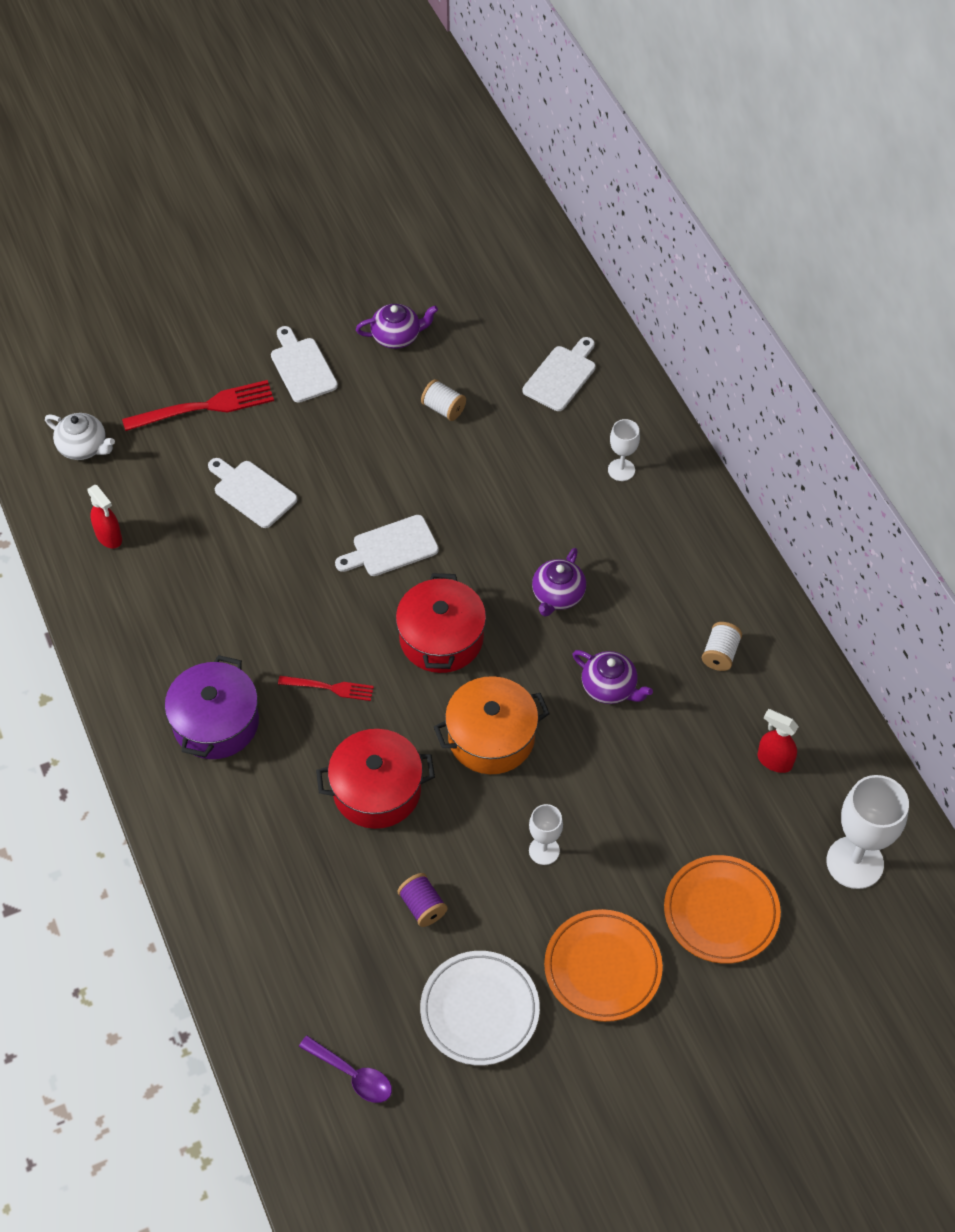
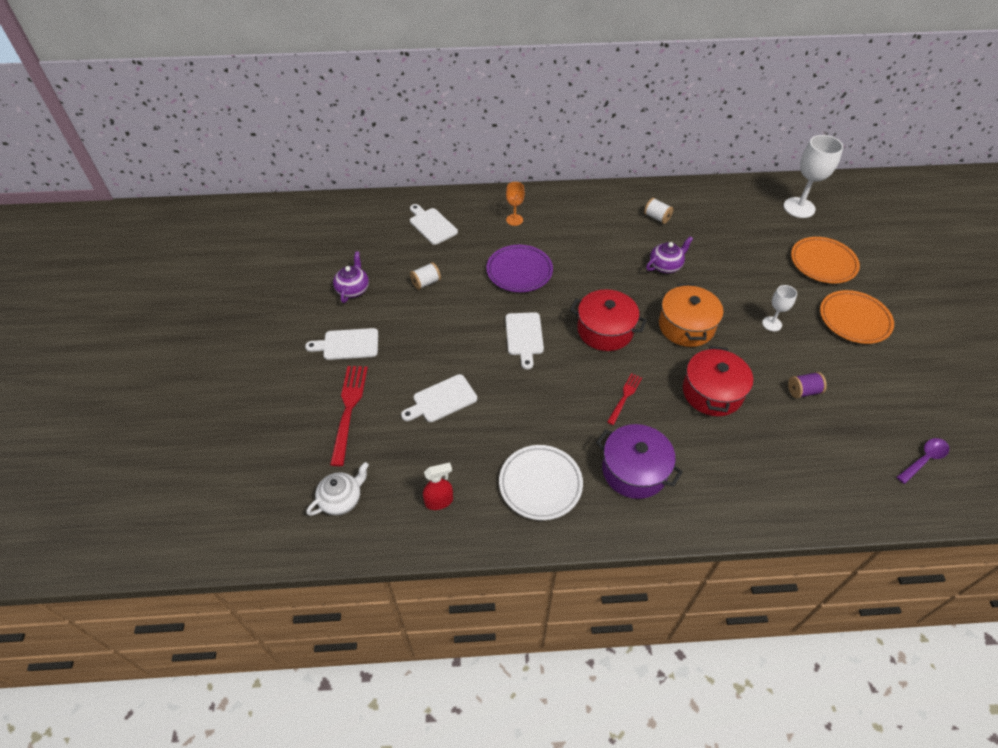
camera: 70 degrees left, 5 degrees down
white plate [420,951,540,1066] -> white plate moved to [499,445,583,520]
purple teapot [532,548,586,617] -> none
white goblet [608,419,640,481] -> orange goblet [506,182,525,226]
red spray bottle [758,709,799,773] -> none
none -> purple plate [486,245,553,292]

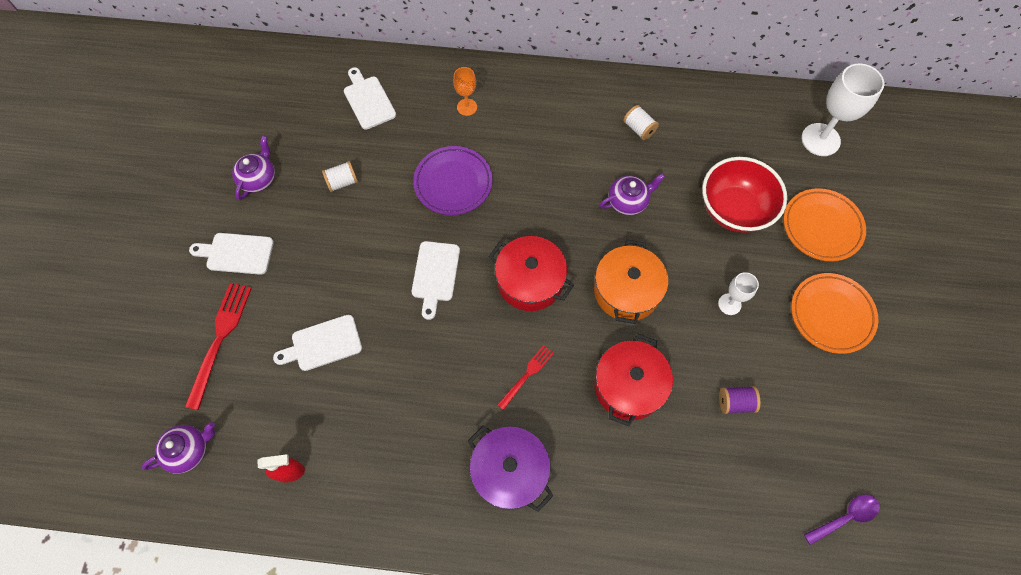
camera: 10 degrees right, 15 degrees up
white teapot [306,462,369,516] -> purple teapot [141,422,215,474]
white plate [499,445,583,520] -> none
none -> red bowl [702,157,787,233]

